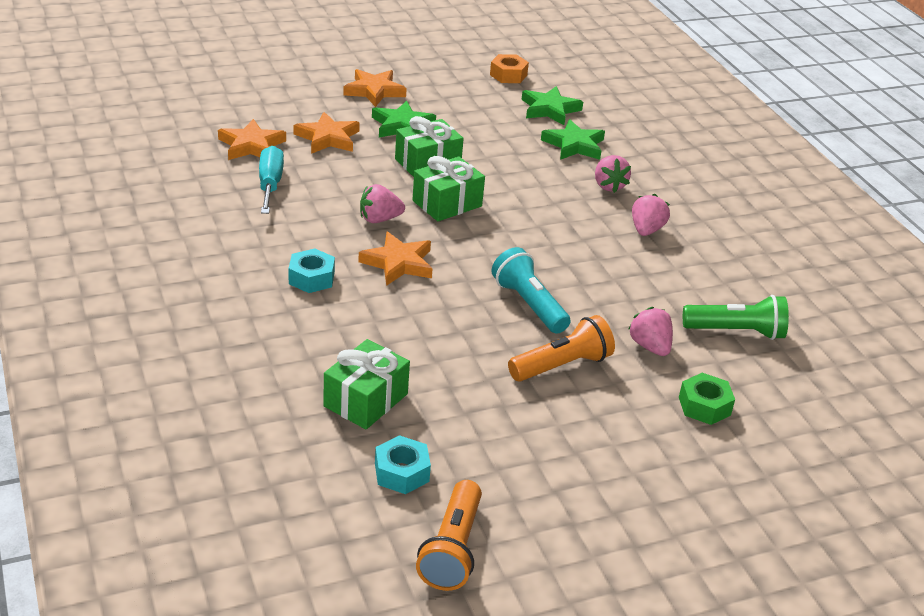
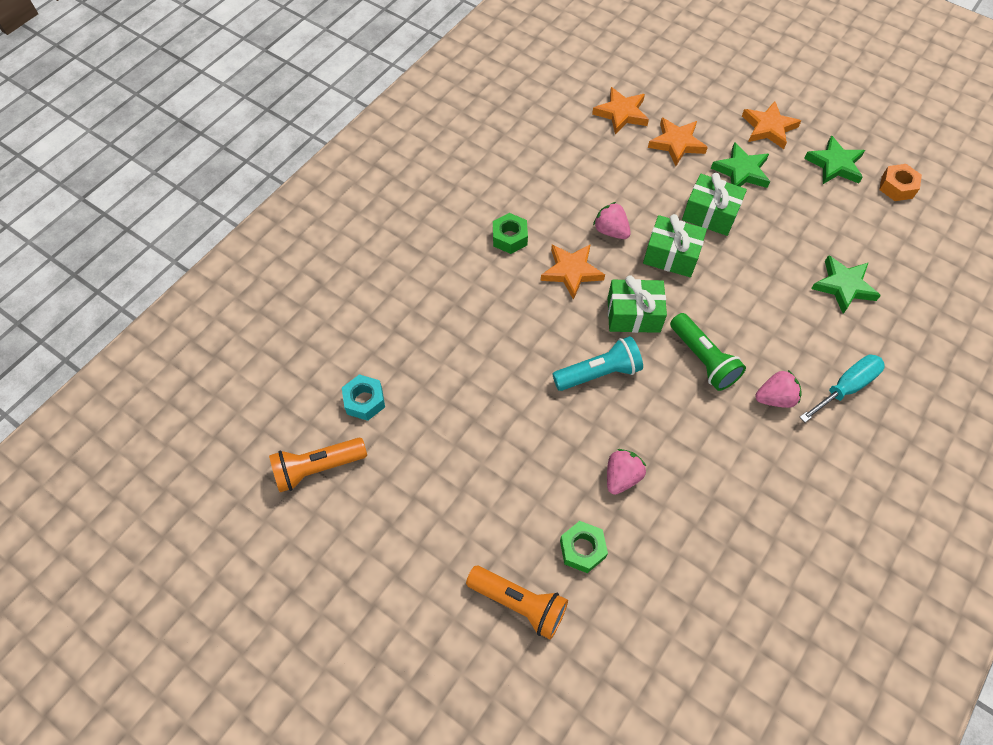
camera: 60 degrees right, 25 degrees up
turquoise screwdriver [259,146,284,214] -> turquoise screwdriver moved to [800,355,885,422]
turquoise nut [289,248,335,293] -> green nut [493,213,528,254]
green gift [323,339,410,429] -> green gift moved to [608,275,667,333]
turquoise flashlight [491,247,570,334] -> turquoise flashlight turned 45 degrees clockwise [552,336,643,391]
orange flashlight [508,315,615,382] -> orange flashlight moved to [466,566,568,640]
green star [521,86,583,125] -> green star moved to [804,135,865,184]
pink strawberry [595,155,631,193] -> none
green flashlight [683,295,789,340] -> green flashlight moved to [670,313,746,391]

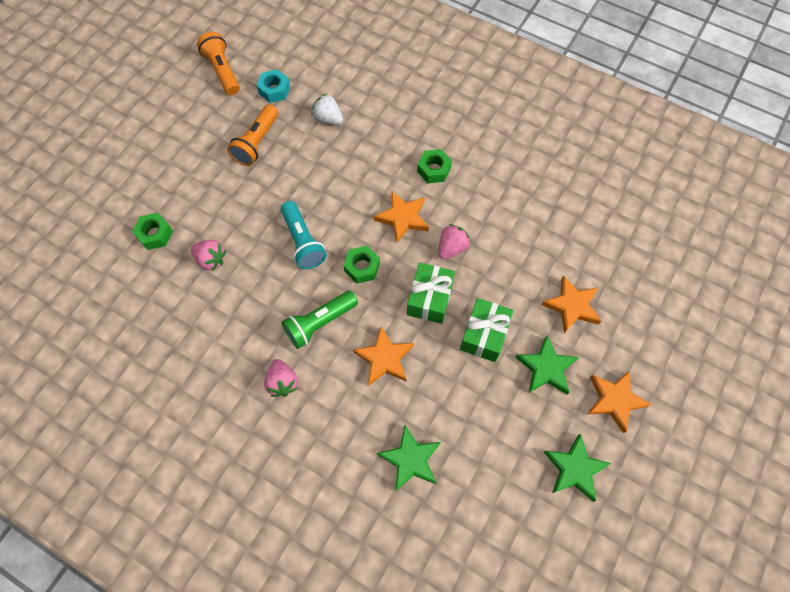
camera: 85 degrees right, 5 degrees up
orange flashlight [466,566,568,640] -> orange flashlight moved to [227,104,278,166]
orange star [592,87,649,135] -> orange star moved to [353,326,414,386]
green gift [608,275,667,333] -> green nut [343,246,380,284]
turquoise screwdriver [800,355,885,422] -> none
orange nut [879,164,922,201] -> none
none -> white strawberry [311,94,343,125]

